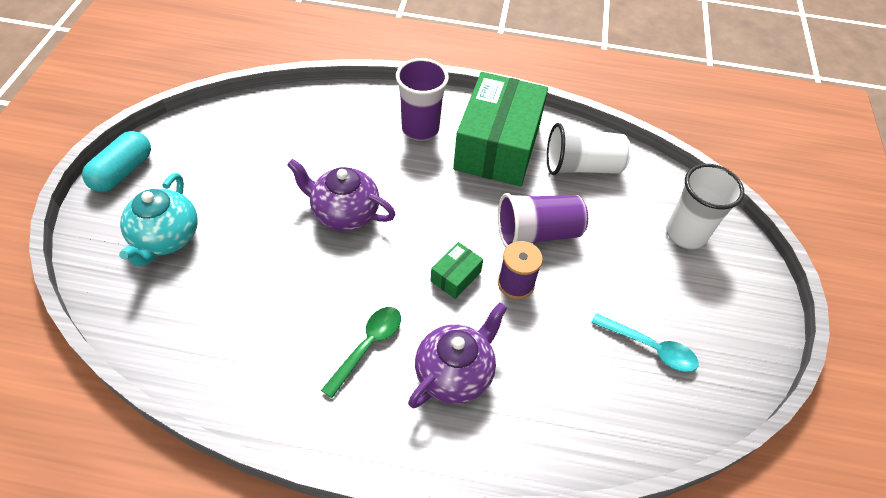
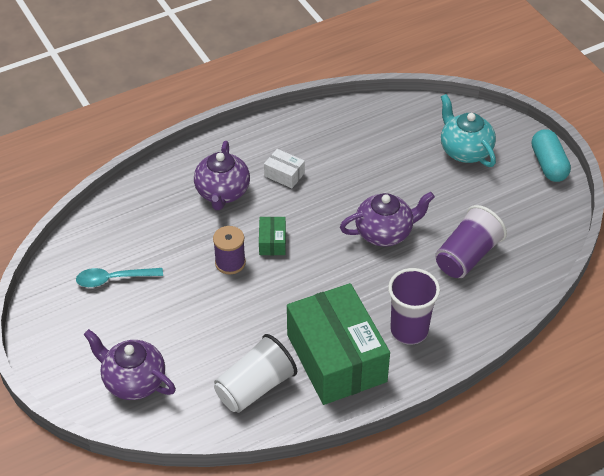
camera: 145 degrees right, 5 degrees down
green spoon [321,307,401,398] -> white box [264,149,305,188]
purple cup [498,193,588,247] -> purple cup moved to [435,205,507,278]
white cup [666,164,744,249] -> purple teapot [83,329,176,400]

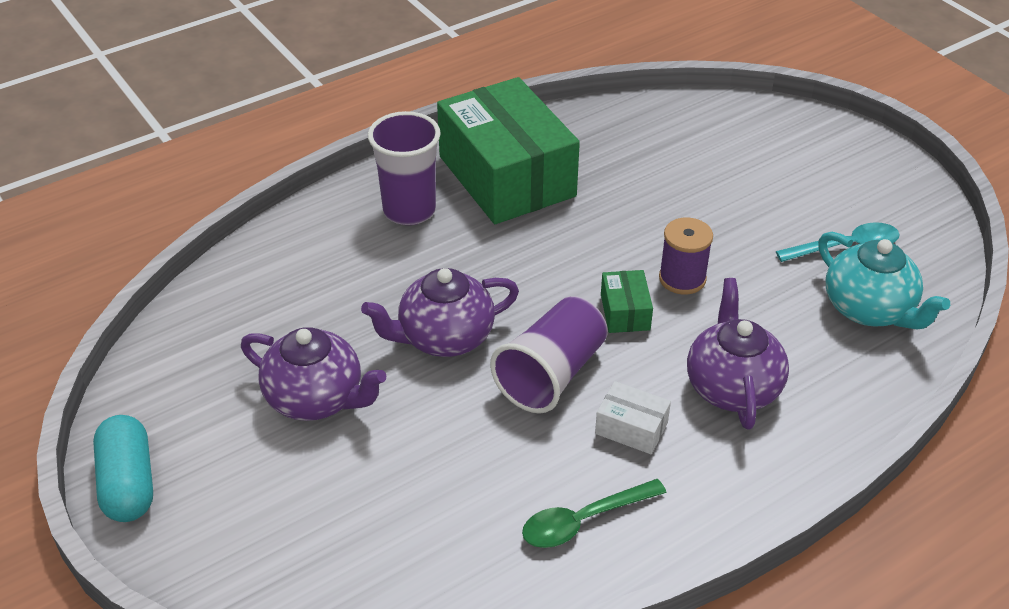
camera: 175 degrees right, 5 degrees down
purple teapot [83,329,176,400] -> purple teapot moved to [241,327,386,421]
white cup [214,334,297,413] -> none
purple cup [435,205,507,278] -> purple cup moved to [490,296,608,414]
turquoise teapot [441,94,496,167] -> turquoise teapot moved to [818,232,950,329]
none -> green spoon [522,479,667,548]

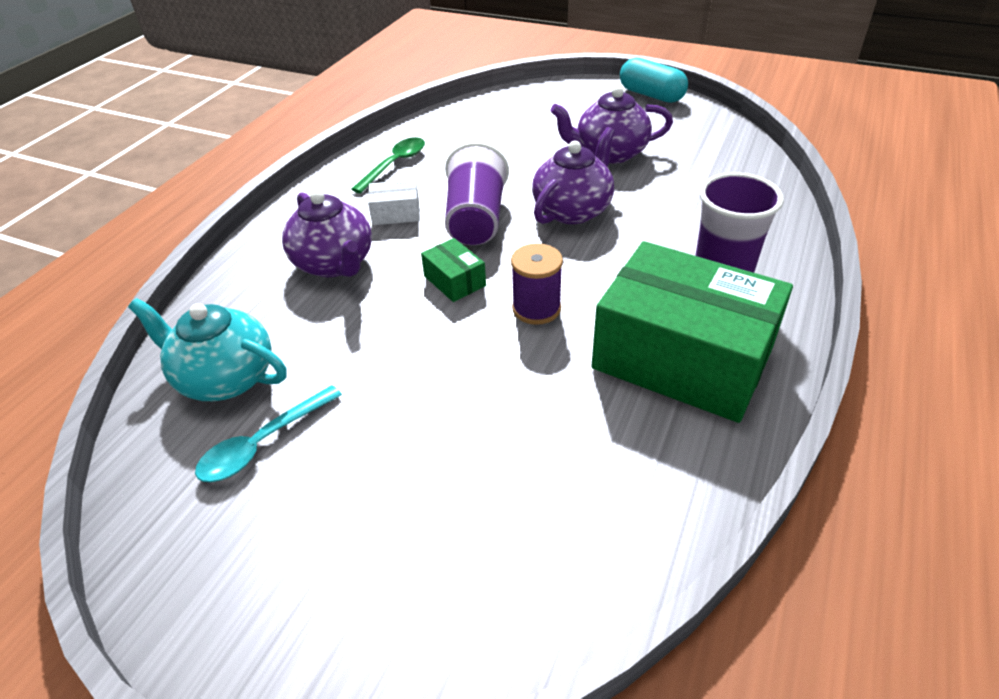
camera: 150 degrees right, 0 degrees up
purple spool [659,217,713,295] -> purple spool moved to [511,243,563,325]

